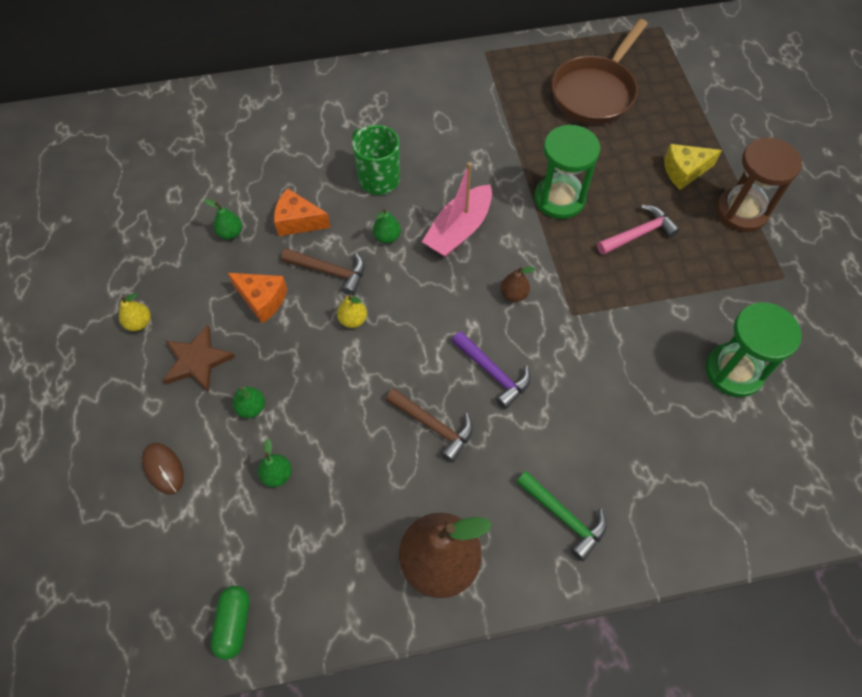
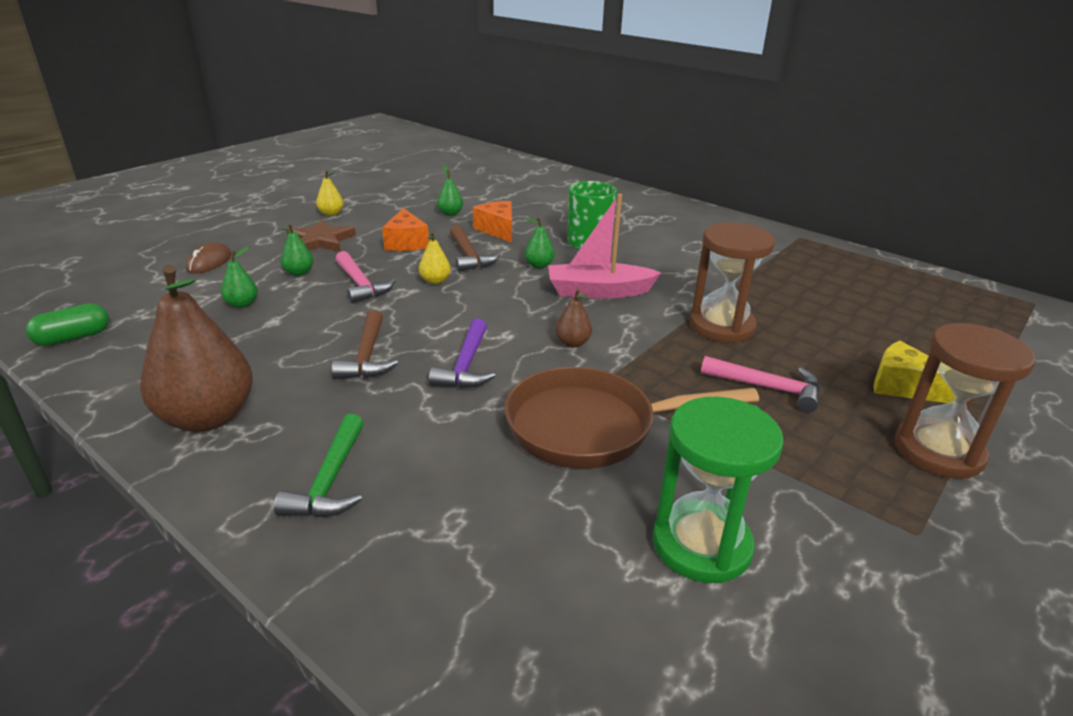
camera: 50 degrees right, 30 degrees down
green hourglass [534,124,600,219] -> brown hourglass [690,222,775,343]
brown pan [551,19,648,124] -> brown pan moved to [504,367,759,469]
none -> pink hammer [336,251,395,304]

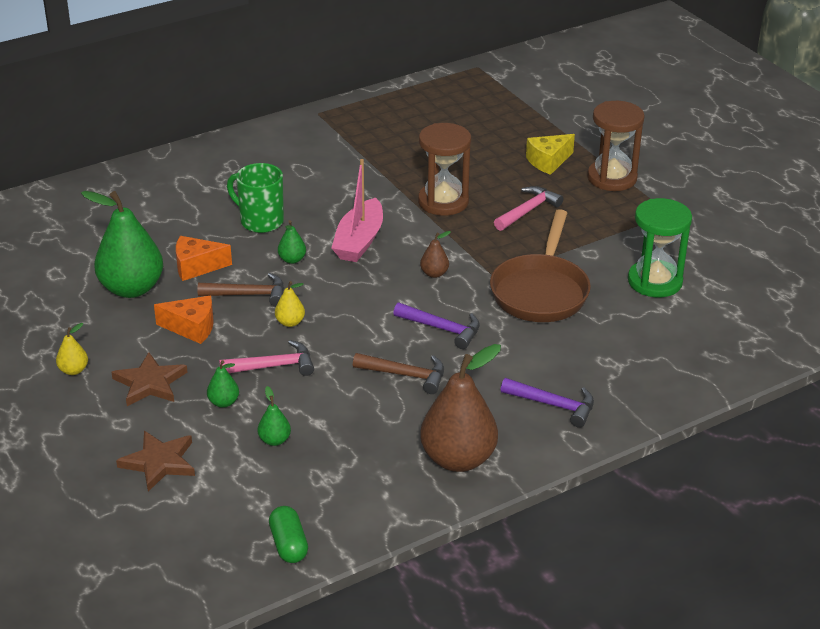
camera: 70 degrees left, 5 degrees up
brown mouse [186,242,231,274] -> brown star [116,431,195,492]
green hammer [274,414,364,518] -> purple hammer [501,378,594,428]
green pear [437,166,463,216] -> green pear [81,191,163,298], size x2.30

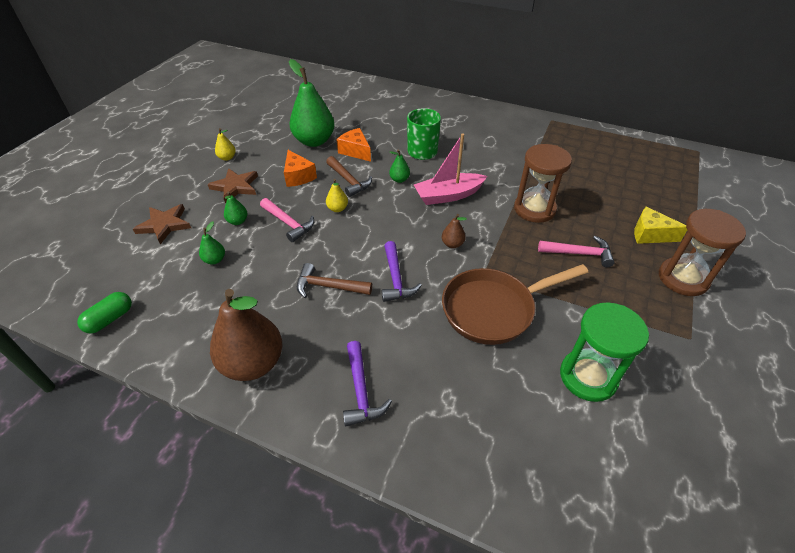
camera: 55 degrees right, 10 degrees up
brown hammer [353,353,444,394] -> brown hammer turned 120 degrees clockwise [297,263,372,298]

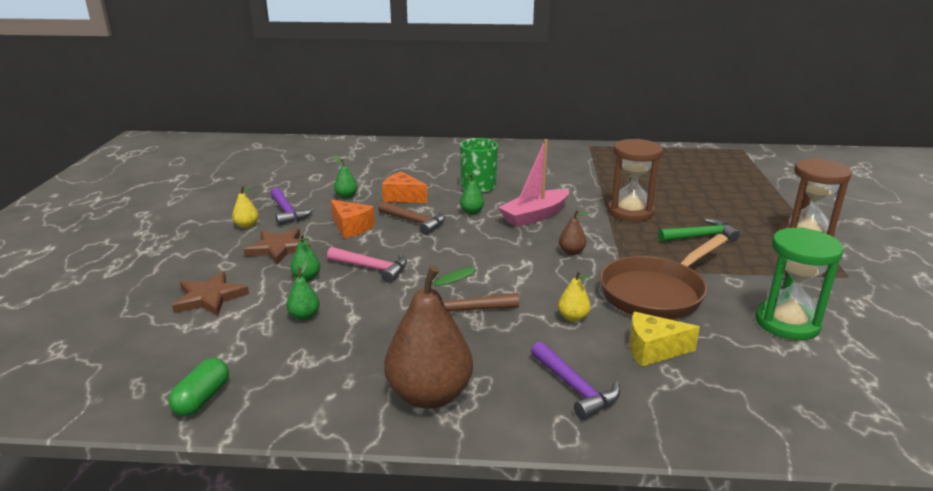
camera: 20 degrees left, 20 degrees down
green pear [289,59,334,147] -> green pear [333,157,358,198], size x0.44
yellow pear [326,179,348,212] -> yellow pear moved to [558,271,591,322]
purple hammer [382,241,422,302] -> purple hammer moved to [270,188,313,226]
pink hammer [538,236,615,267] -> green hammer [658,218,740,242]
yellow cheese [634,207,687,244] -> yellow cheese moved to [629,312,700,367]

